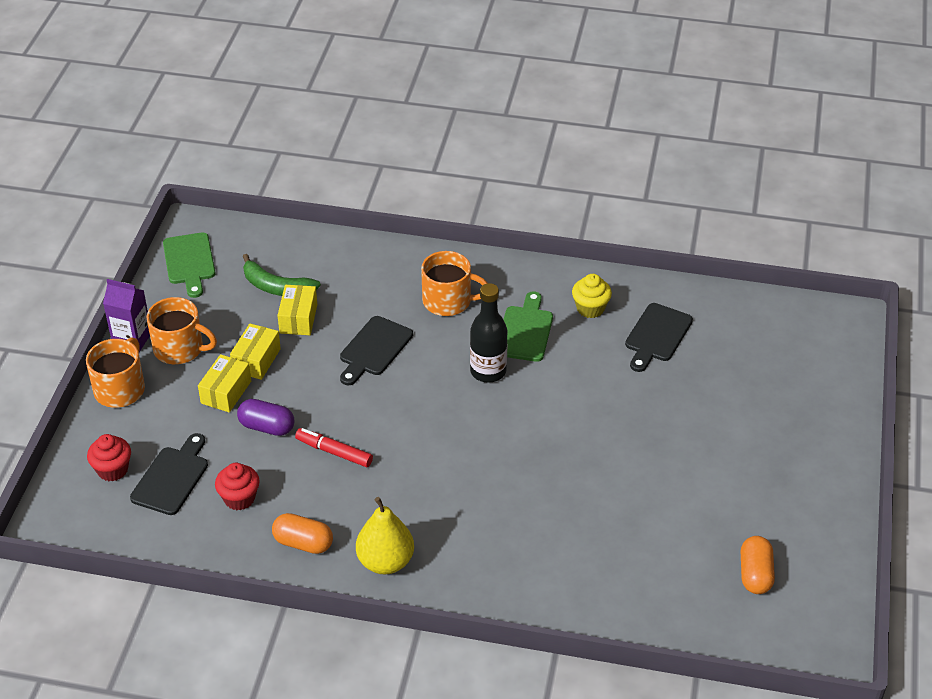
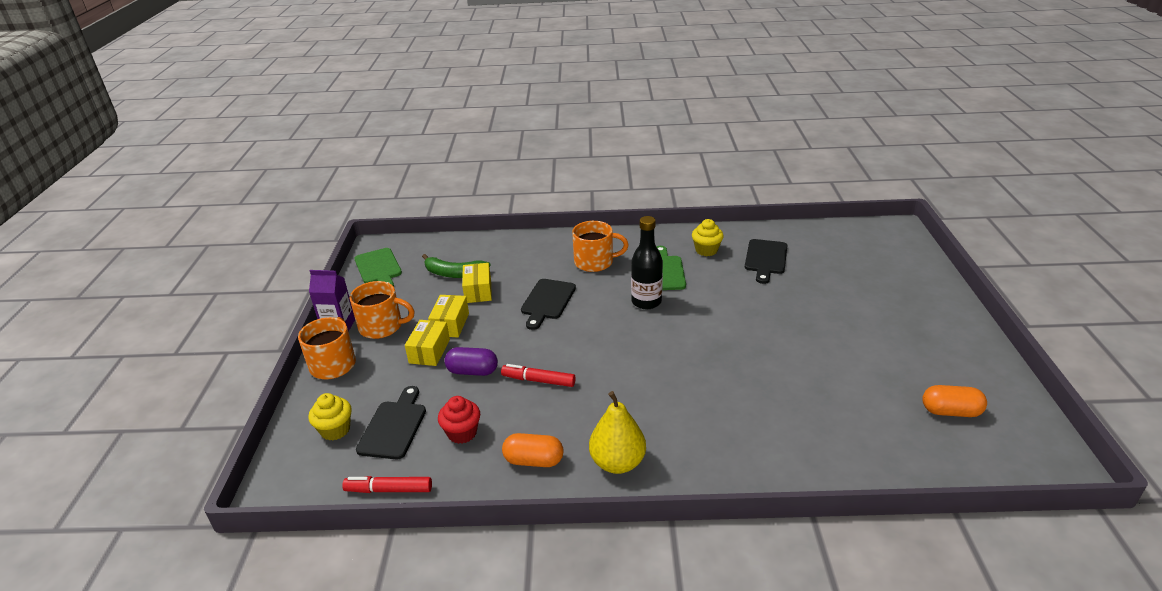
camera: 10 degrees left, 10 degrees down
red cupcake [87,434,131,481] -> yellow cupcake [308,393,352,440]
orange capsule [741,536,775,594] -> orange capsule turned 75 degrees counterclockwise [922,385,987,417]
none -> red marker [342,476,432,493]

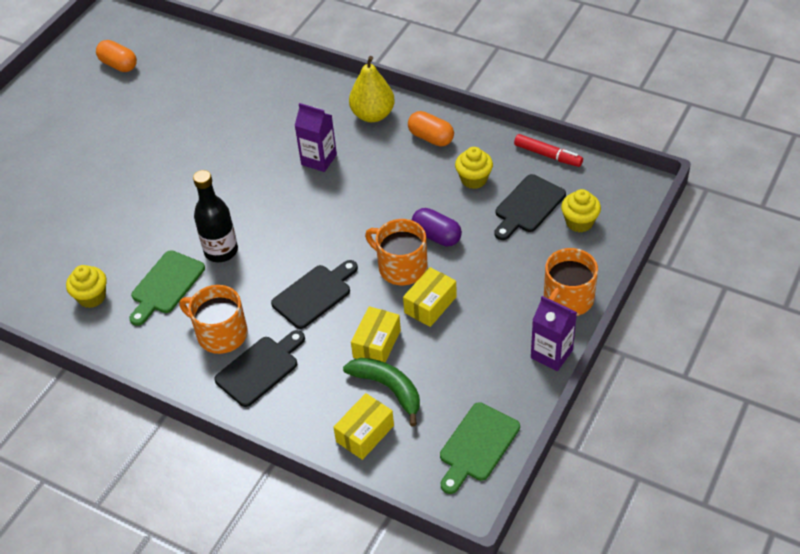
camera: 150 degrees left, 15 degrees up
orange mug [350,281,415,339] -> orange mug moved to [365,219,428,285]
green cutting board [354,248,402,286] -> green cutting board turned 150 degrees counterclockwise [440,402,520,494]
yellow box [405,320,450,366] -> yellow box moved to [333,393,394,460]
red cupcake [438,396,480,444] -> yellow cupcake [455,147,493,189]
red marker [501,364,576,387] -> none
black cutting board [745,239,788,284] -> black cutting board moved to [214,330,305,407]
none -> purple carton [295,103,337,172]

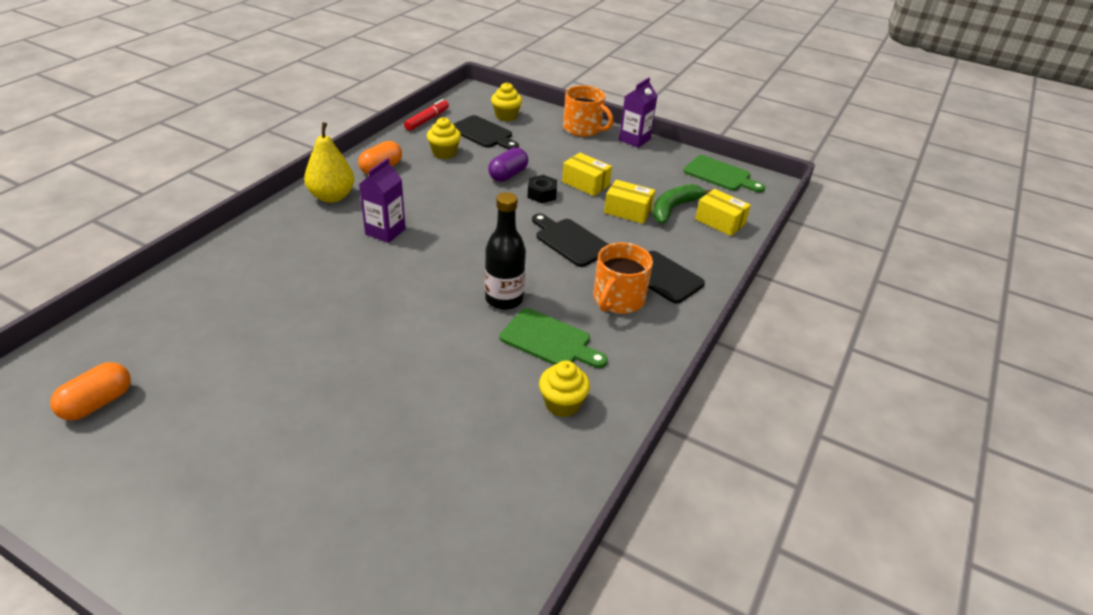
camera: 95 degrees left, 10 degrees down
orange mug [365,219,428,285] -> black nut [527,175,557,203]

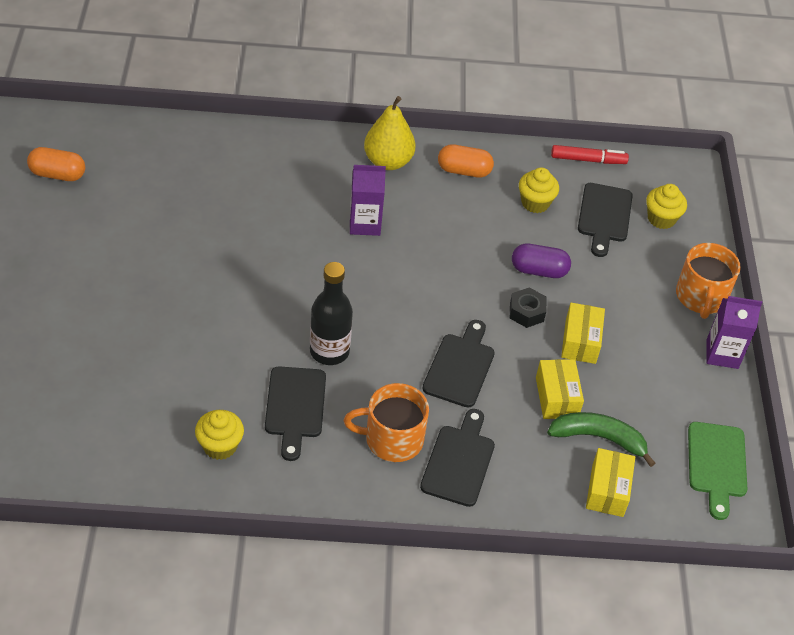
camera: 60 degrees right, 10 degrees up
green cutting board [500,308,608,368] -> black cutting board [265,366,326,461]

